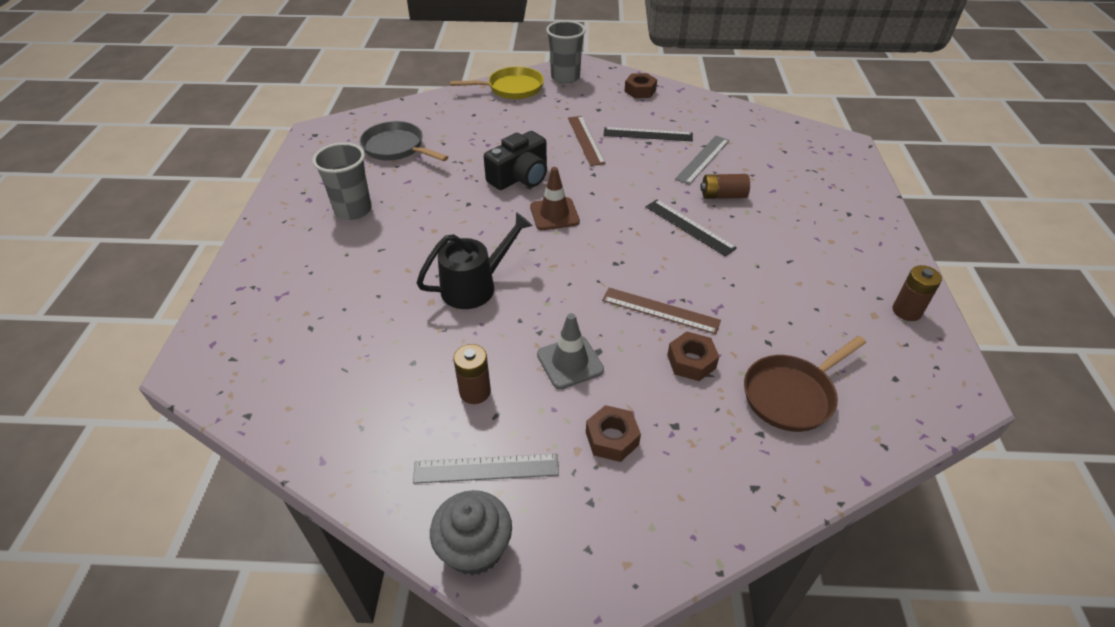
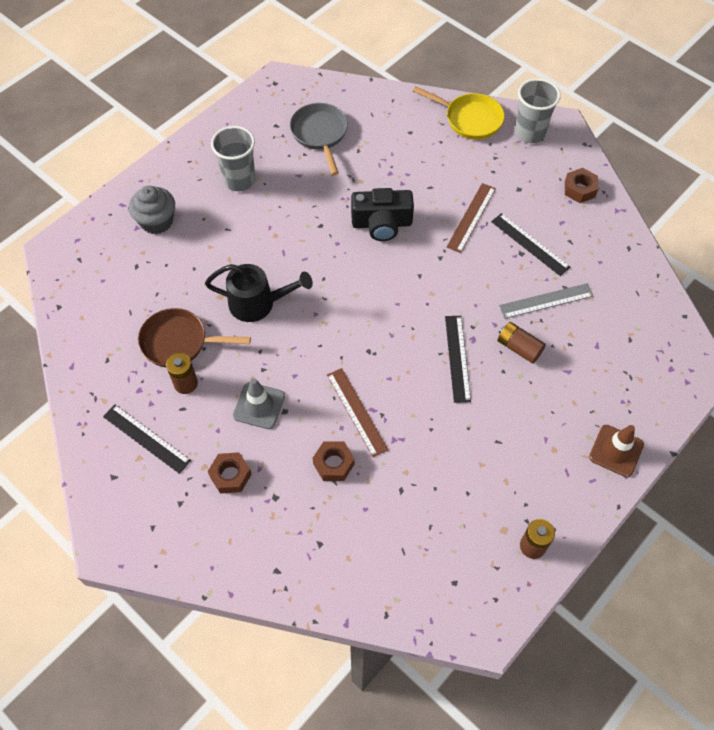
camera: 40 degrees right, 15 degrees up
grey ruler [413,454,559,484] -> black ruler [103,405,191,474]
grey cupcake [430,490,512,575] -> grey cupcake moved to [129,186,175,234]
brown traffic cone [530,167,580,230] -> brown traffic cone moved to [589,425,644,477]
brown pan [744,336,866,432] -> brown pan moved to [138,308,251,367]

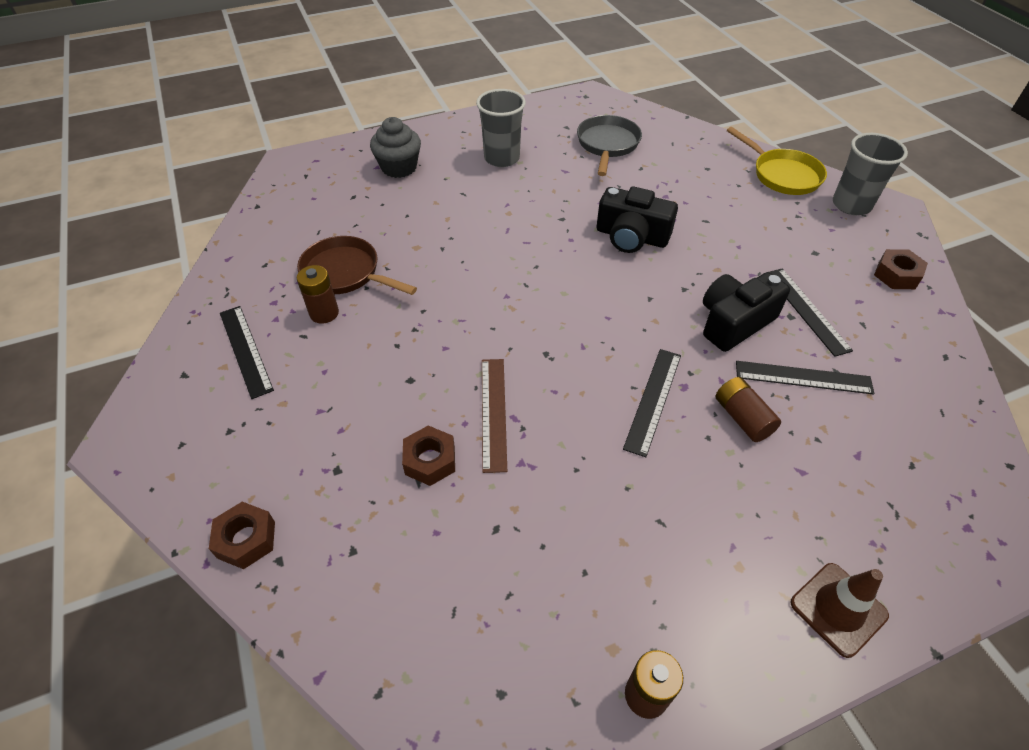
camera: 25 degrees right, 10 degrees down
black watering can [205,264,313,322] -> none
brown nut [208,452,252,494] -> brown nut moved to [209,502,275,569]
grey traffic cone [233,378,285,429] -> none
brown ruler [447,183,496,253] -> none
grey ruler [499,283,593,319] -> black ruler [736,361,874,395]
none -> black camera [703,272,790,352]

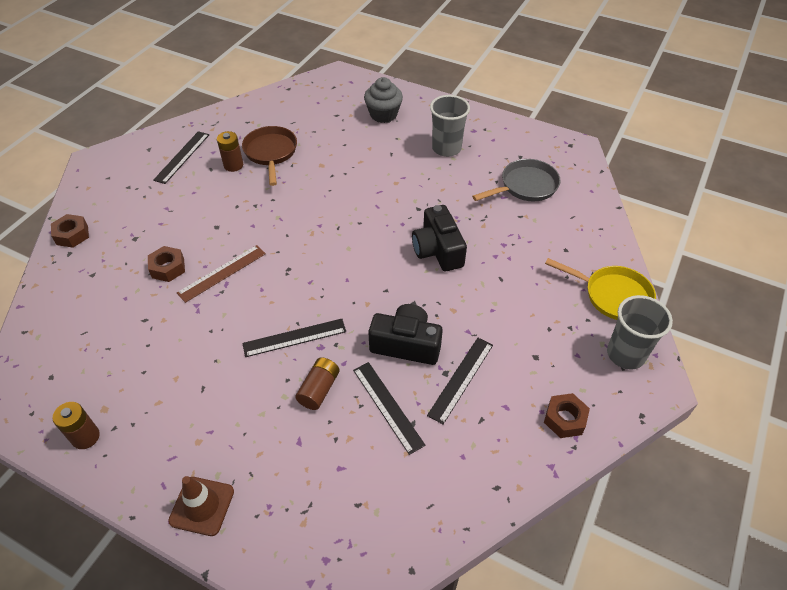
camera: 50 degrees right, 0 degrees up
yellow pan [727,127,827,195] -> yellow pan turned 75 degrees counterclockwise [545,258,656,320]

